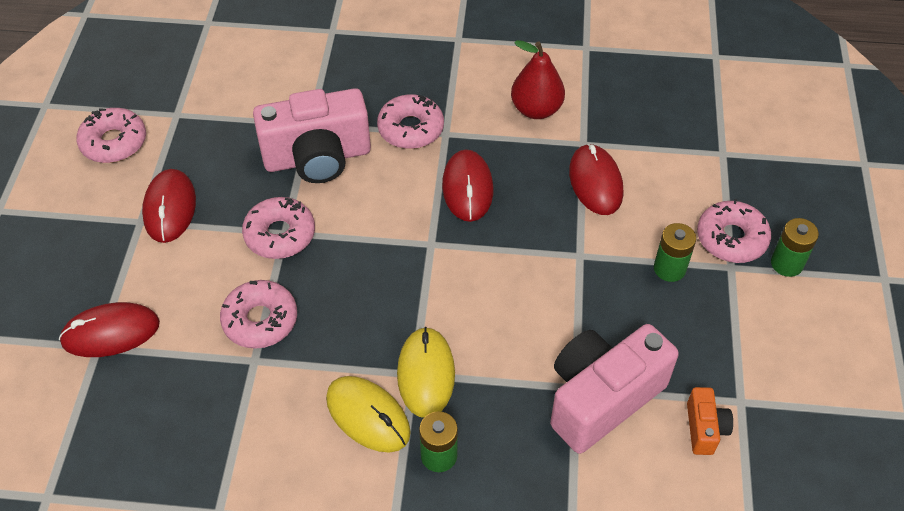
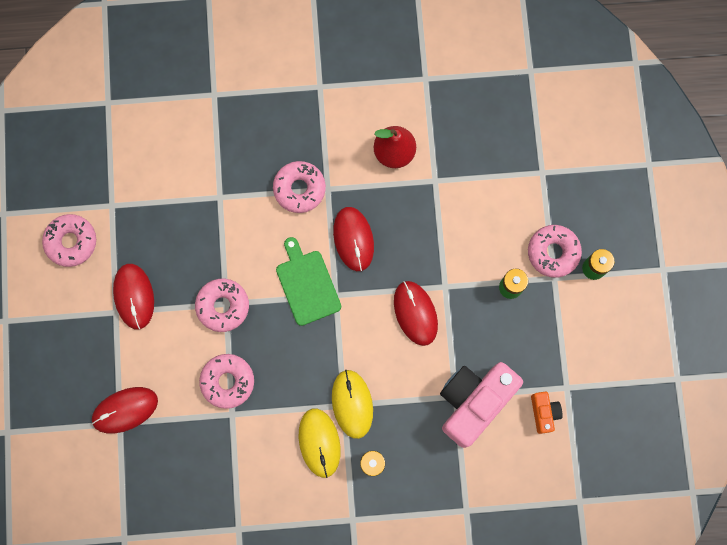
camera: 10 degrees left, 25 degrees up
pink camera [253,88,371,183] -> none
yellow mouse [326,376,411,453] -> yellow mouse turned 45 degrees clockwise [299,408,341,478]
red mouse [569,144,623,215] -> red mouse moved to [394,281,438,346]
none -> green cutting board [276,237,341,326]

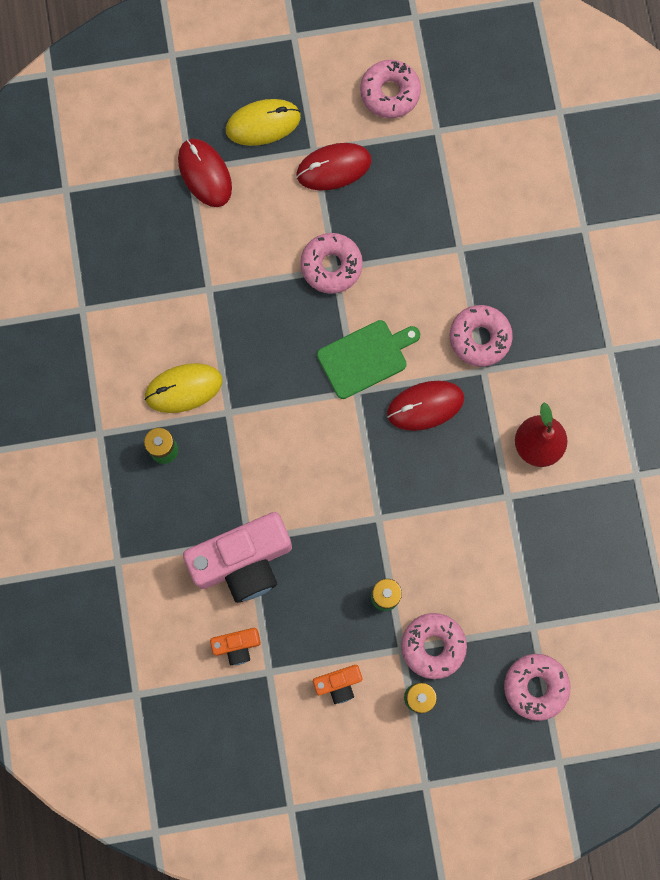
camera: 85 degrees right, 0 degrees up
pink donut [199,354,254,409] -> pink donut moved to [504,654,570,721]
yellow mouse [332,370,373,439] -> yellow mouse moved to [226,99,301,146]
red mouse [394,281,438,346] -> none
pink camera [440,362,523,448] -> pink camera turned 120 degrees clockwise [183,512,292,603]
none -> orange camera [313,665,363,704]

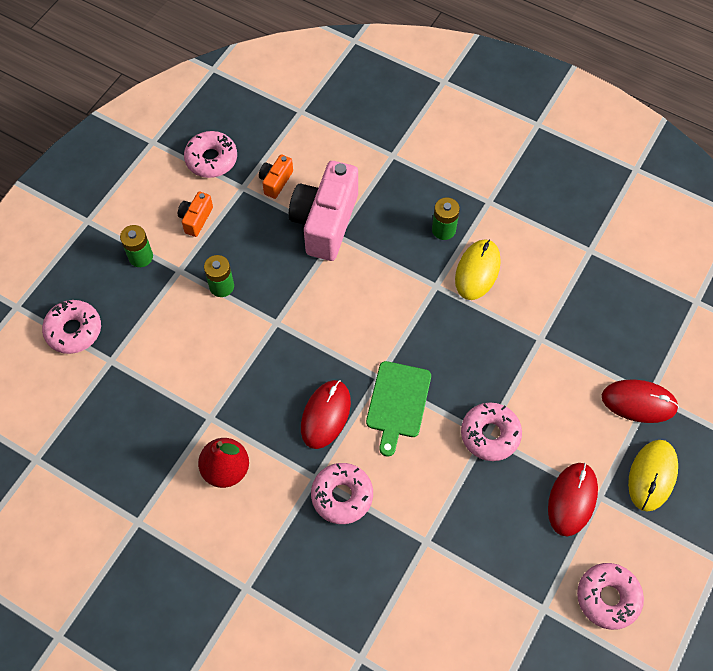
camera: 130 degrees right, 15 degrees down
pink donut [401,613,467,679] -> pink donut moved to [184,131,237,178]

